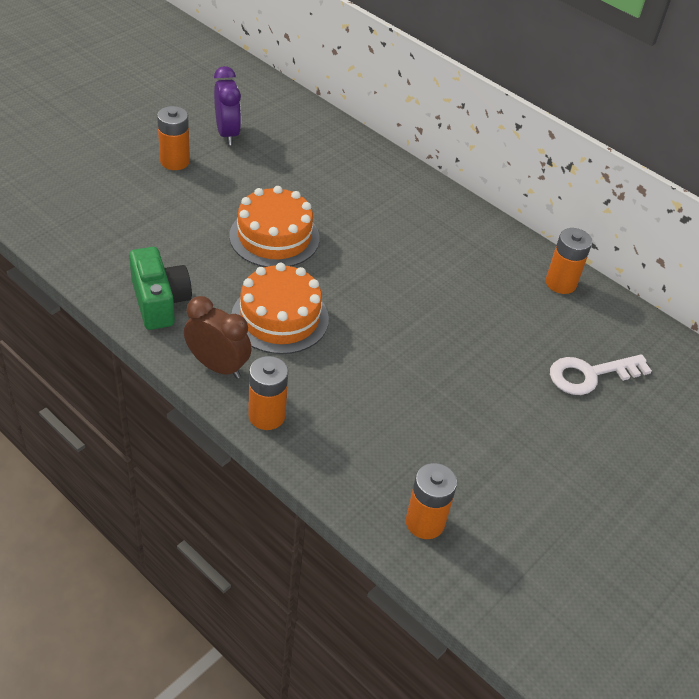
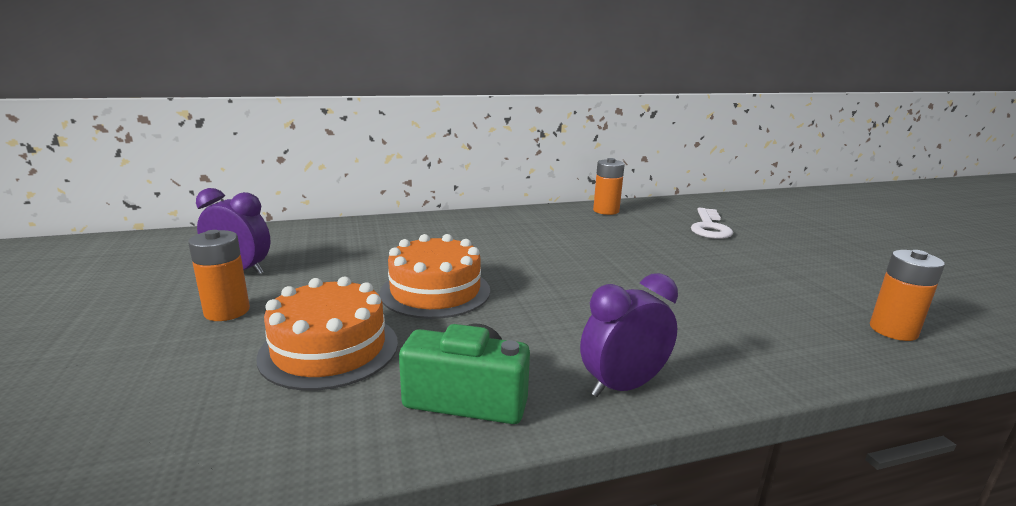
camera: 55 degrees left, 25 degrees down
brown clock [184,296,252,379] -> purple clock [580,273,678,397]
orange cake [232,263,329,354] -> orange cake moved to [256,277,398,391]
orange battery [248,356,288,430] -> none

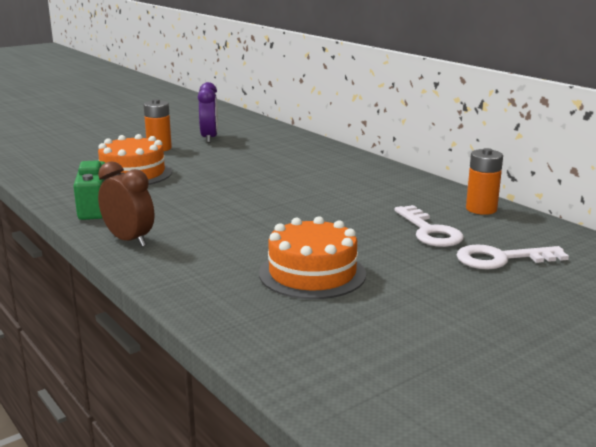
camera: 70 degrees right, 0 degrees up
orange cake [379,234,490,319] -> orange cake moved to [259,216,366,299]
purple clock [580,273,678,397] -> brown clock [98,161,154,247]
orange battery [870,250,945,341] -> none
none -> white key [394,205,464,247]

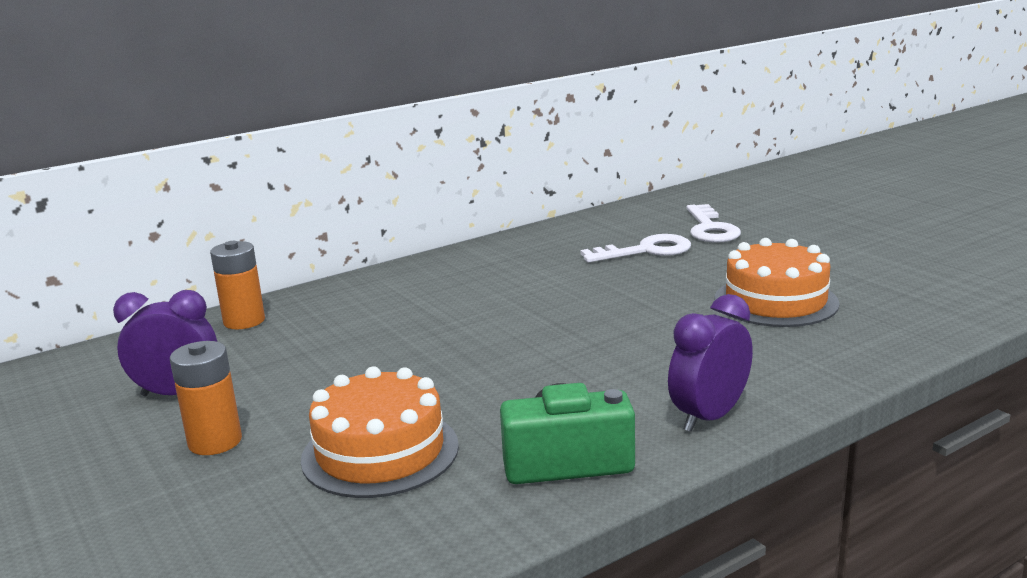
camera: 85 degrees left, 0 degrees up
brown clock [98,161,154,247] -> purple clock [668,294,753,432]
orange battery [466,148,503,215] -> orange battery moved to [210,241,265,329]

